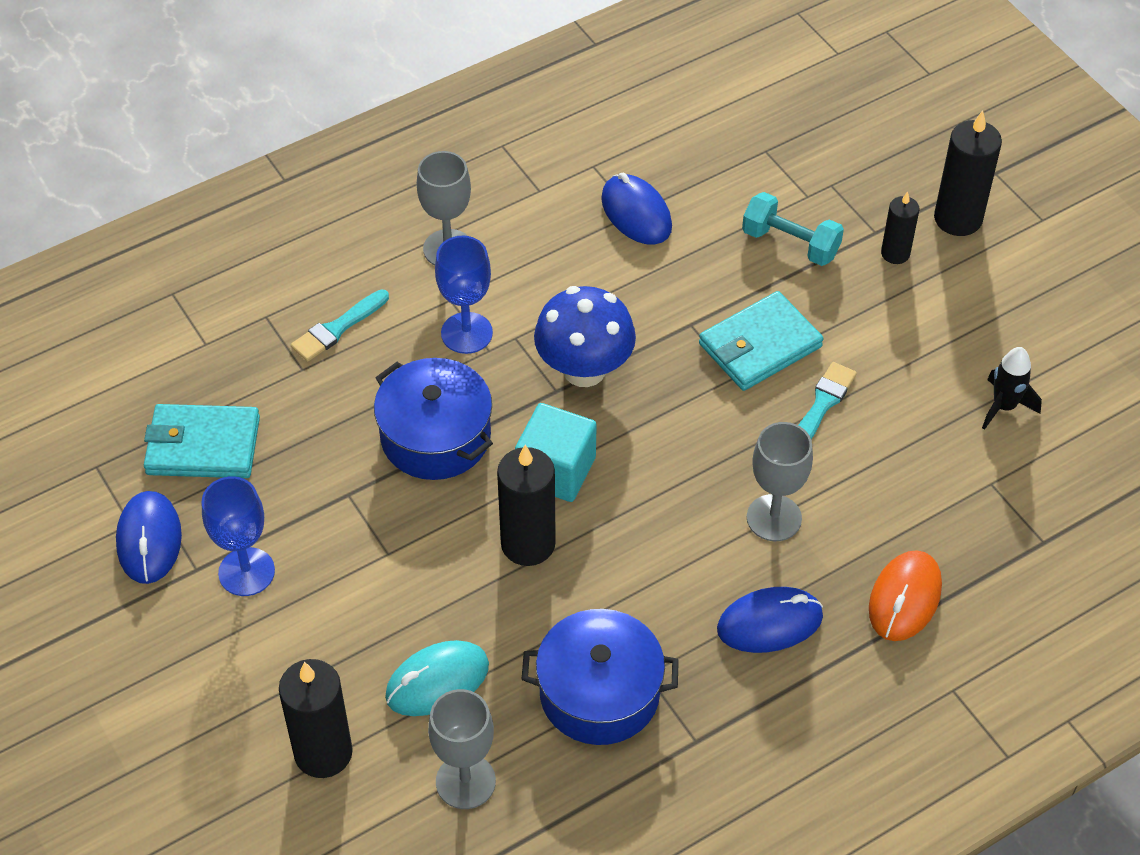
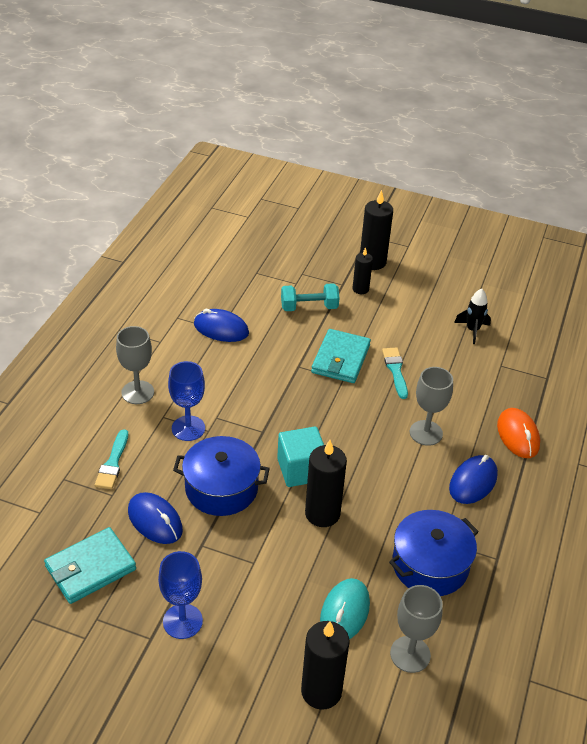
camera: 40 degrees left, 10 degrees down
blue mouse [116,491,182,584] -> blue mouse moved to [128,492,183,544]
blue mushroom [534,286,636,387] -> none

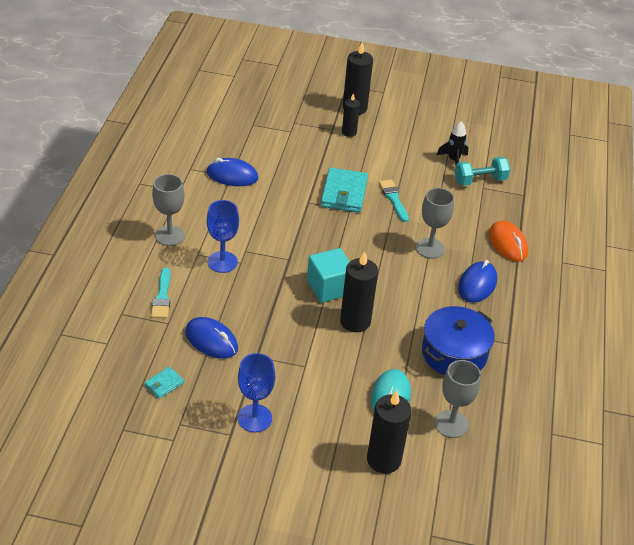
camera: 10 degrees left, 0 degrees up
turquoise wallet [44,527,136,604] -> turquoise wallet [144,367,184,399], size x0.49
blue pot [173,436,270,516] -> none
turquoise dumbbell [281,283,340,311] -> turquoise dumbbell moved to [455,157,510,186]

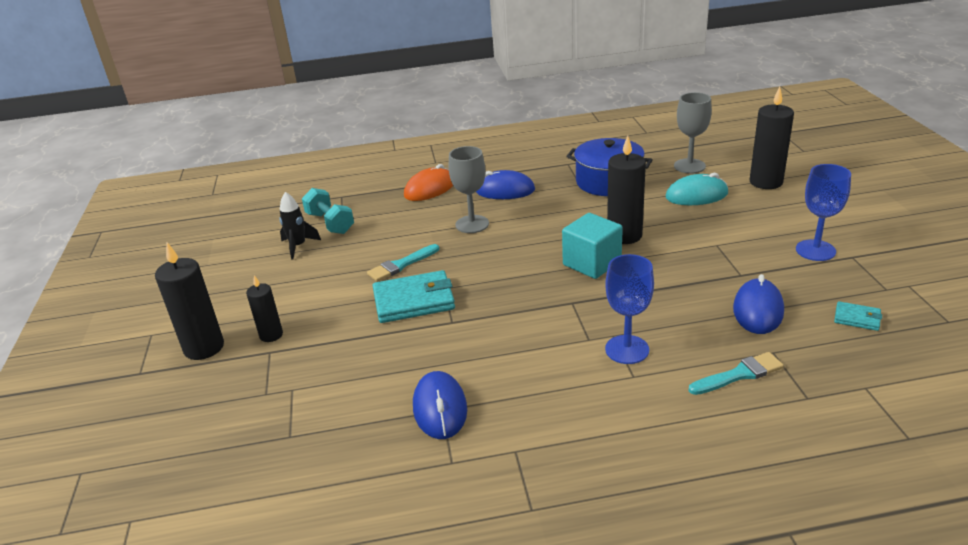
camera: 105 degrees left, 10 degrees down
grey goblet [152,174,185,246] -> none

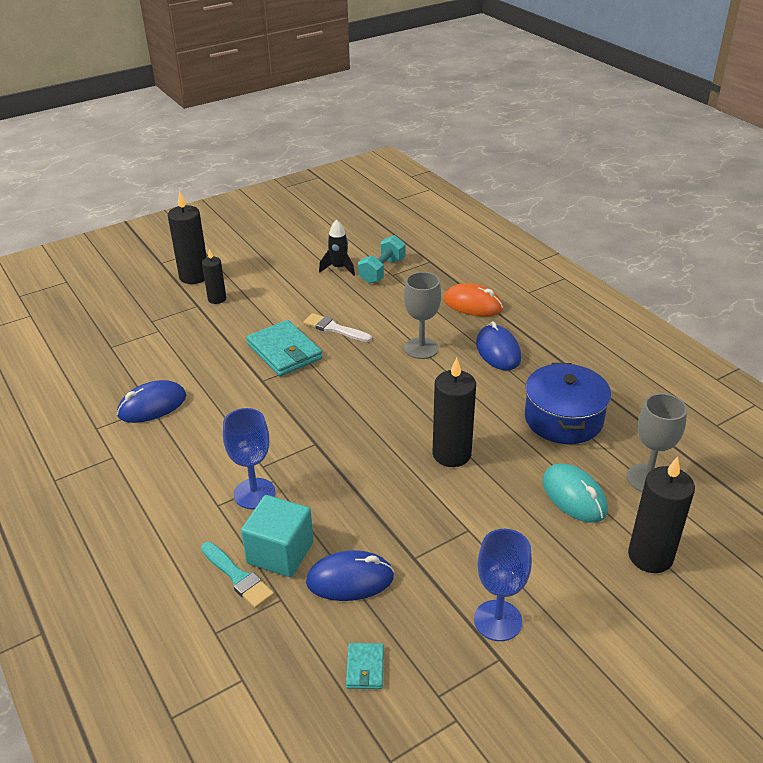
camera: 65 degrees right, 5 degrees up
turquoise brush [367,244,439,282] -> white brush [303,313,372,342]
turquoise cube [562,213,623,279] -> turquoise cube moved to [241,495,314,577]

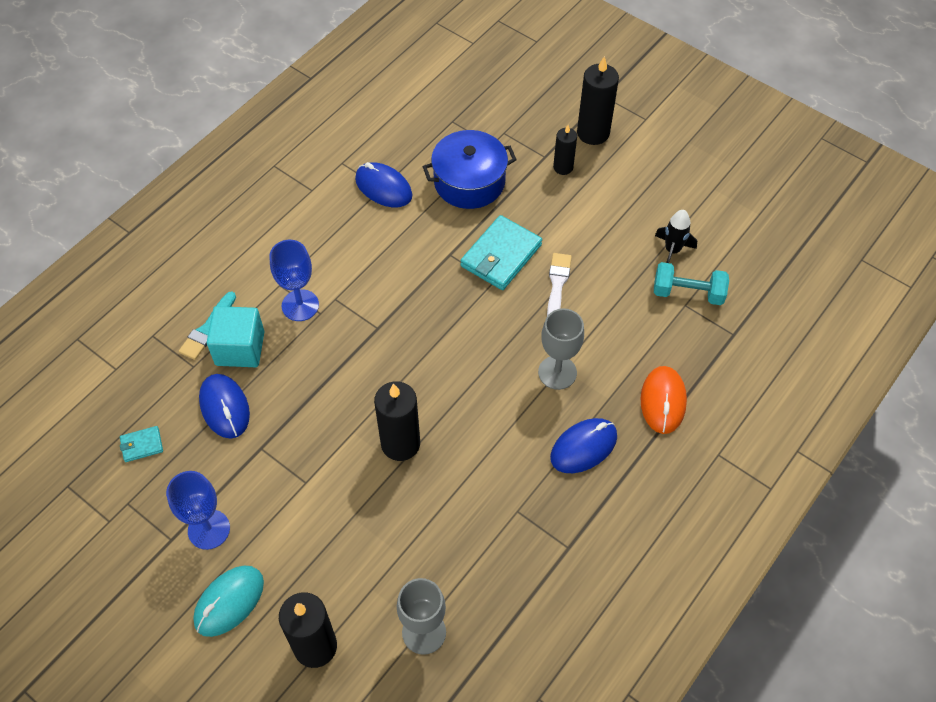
camera: 70 degrees right, 20 degrees up
blue pot [525,363,611,444] -> blue pot moved to [422,130,517,209]
turquoise mouse [543,464,608,523] -> turquoise mouse moved to [193,565,264,637]

